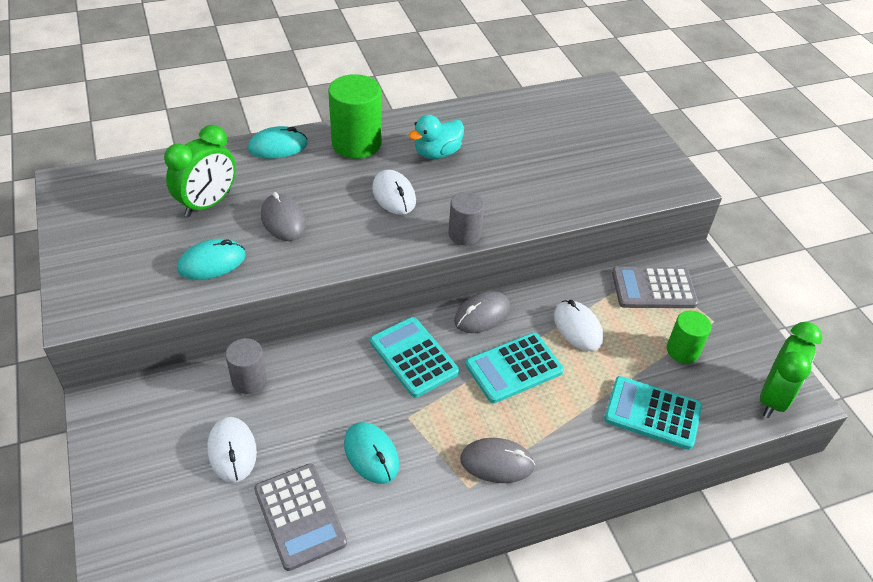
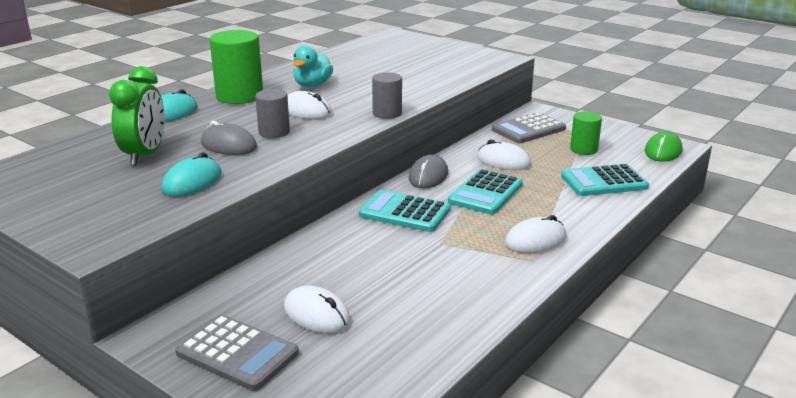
camera: 30 degrees left, 20 degrees down
grey cylinder [225,338,267,394] -> grey cylinder moved to [255,89,290,138]
grey calculator [254,464,347,571] -> grey calculator moved to [175,314,299,391]
turquoise mouse [344,422,399,484] -> none
grey mouse [460,438,535,483] -> white mouse [505,215,567,253]
green clock [760,322,822,418] -> green mouse [645,131,683,162]

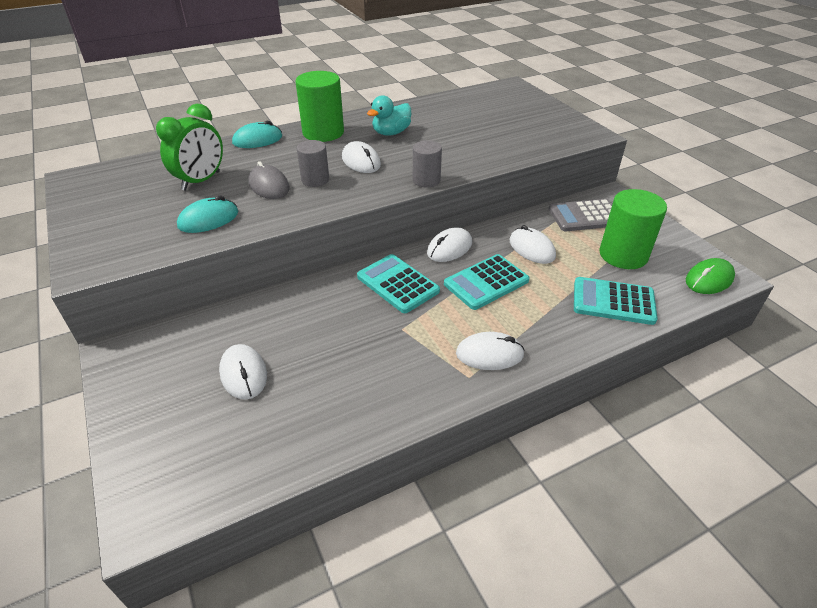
camera: 25 degrees right, 15 degrees up
grey calculator [175,314,299,391] -> none
grey mouse [409,155,448,189] -> white mouse [427,227,472,262]
green cylinder [570,111,602,155] -> green cylinder [599,189,667,269], size x1.69

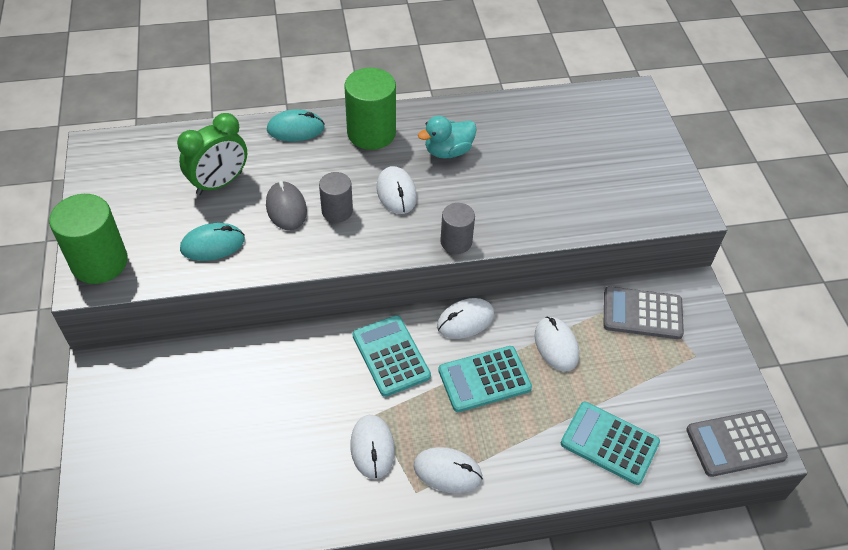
camera: 15 degrees right, 10 degrees up
white mouse [219,344,267,400] -> white mouse moved to [350,415,395,479]
green cylinder [599,189,667,269] -> green cylinder moved to [49,194,128,284]
green mouse [686,258,735,294] -> grey calculator [686,410,788,477]

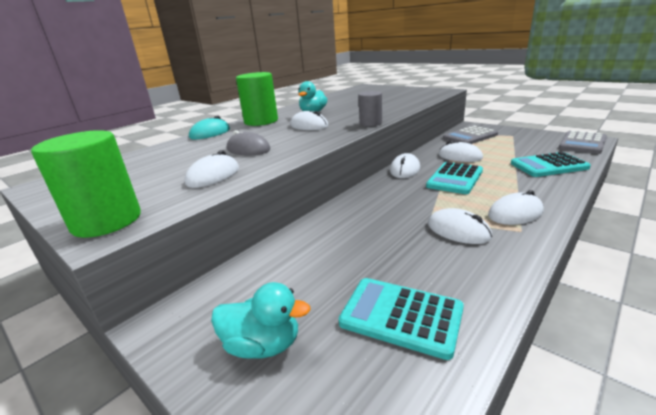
camera: 35 degrees left, 25 degrees down
green clock [177,113,247,195] -> none
turquoise mouse [180,223,245,261] -> white mouse [185,150,239,188]
grey cylinder [319,172,353,223] -> none
turquoise calculator [352,315,431,397] -> turquoise calculator moved to [339,278,464,360]
none -> turquoise duck [211,282,311,358]

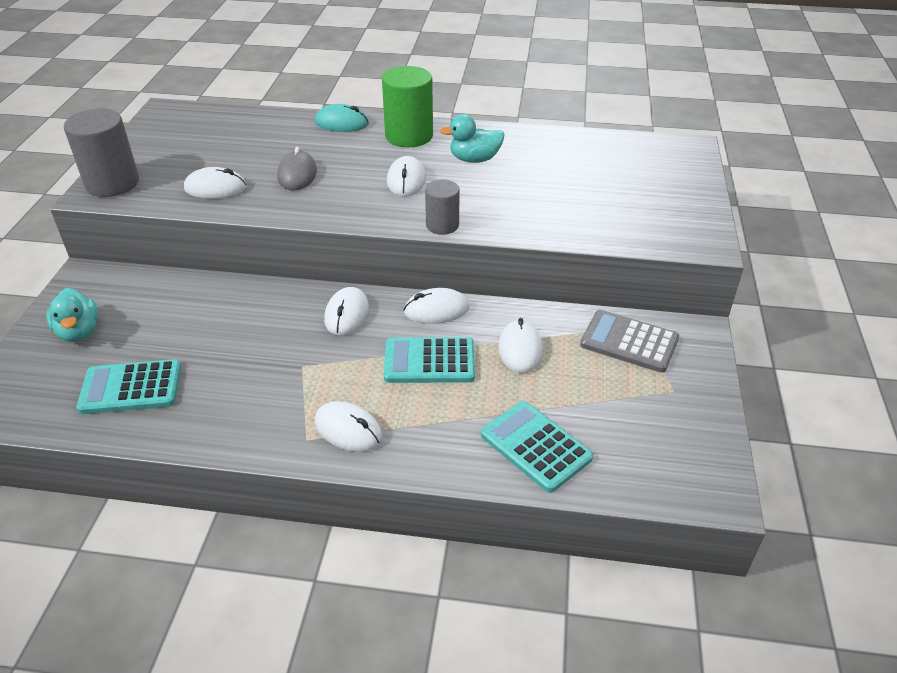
camera: 55 degrees right, 15 degrees up
green cylinder [31,130,141,238] -> grey cylinder [64,109,139,197]
turquoise calculator [339,278,464,360] -> turquoise calculator turned 90 degrees counterclockwise [76,359,181,414]
white mouse [428,208,492,244] -> white mouse moved to [324,287,369,336]
grey calculator [558,131,607,154] -> none

